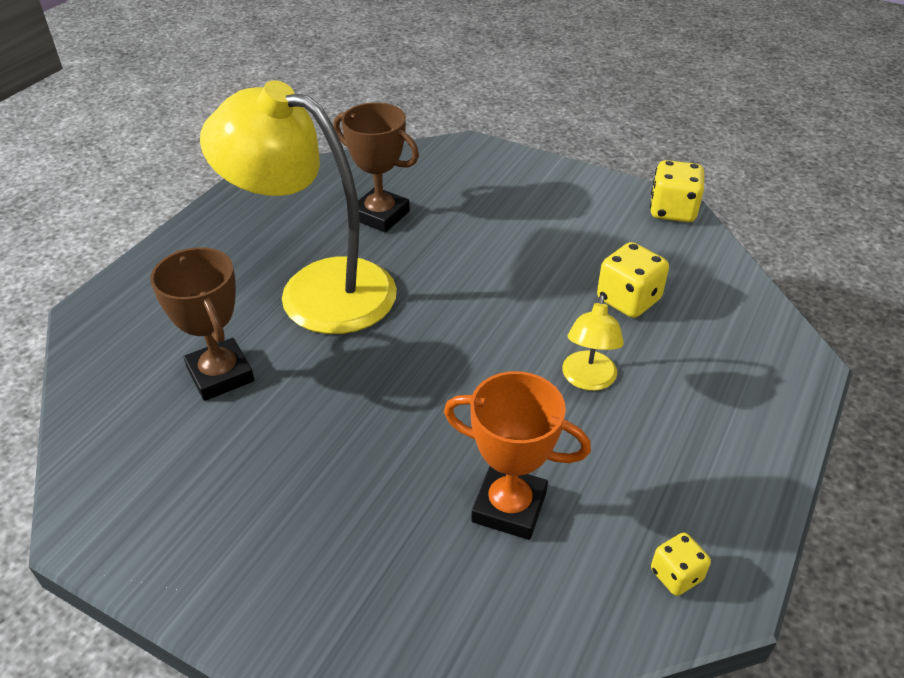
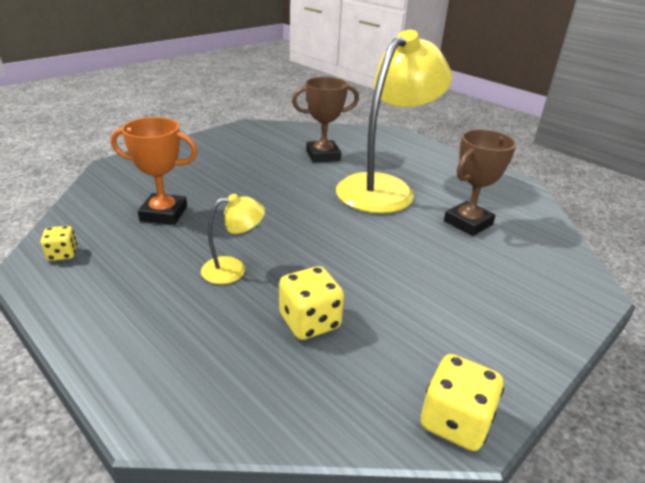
camera: 105 degrees right, 10 degrees down
orange trophy [444,371,591,540] -> orange trophy turned 60 degrees clockwise [111,117,198,225]
yellow lamp [562,295,624,391] -> yellow lamp turned 135 degrees clockwise [201,194,265,284]

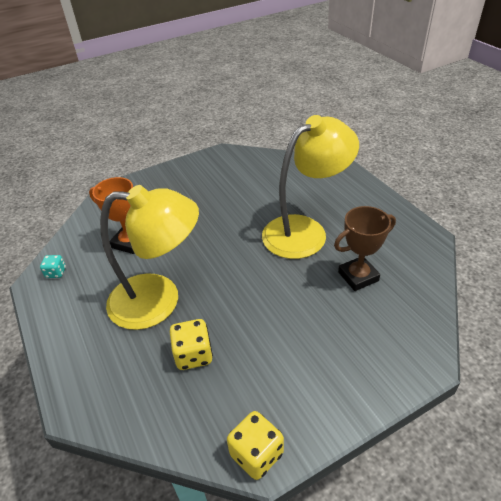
camera: 20 degrees right, 10 degrees up
yellow dice [41,226,77,261] -> turquoise dice [40,255,66,278]
yellow lamp [201,194,265,284] -> yellow lamp [100,185,199,330], size x2.29
brown trophy [292,77,359,163] -> none

